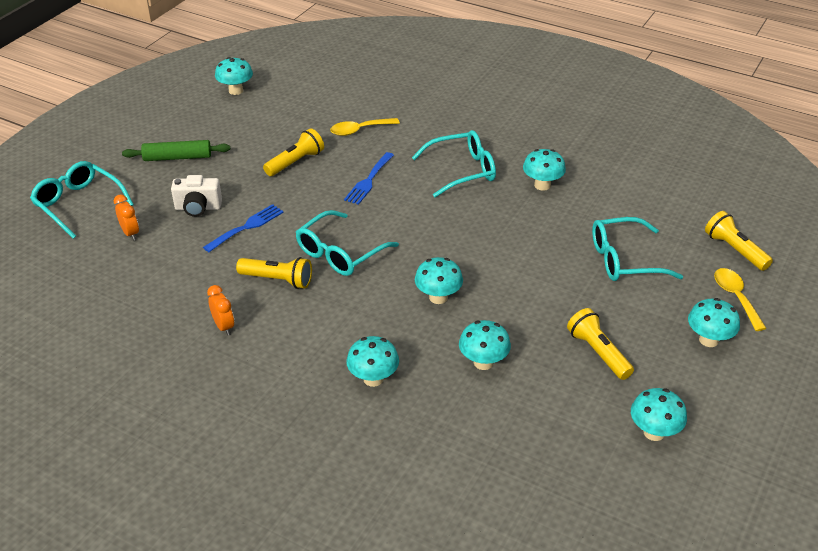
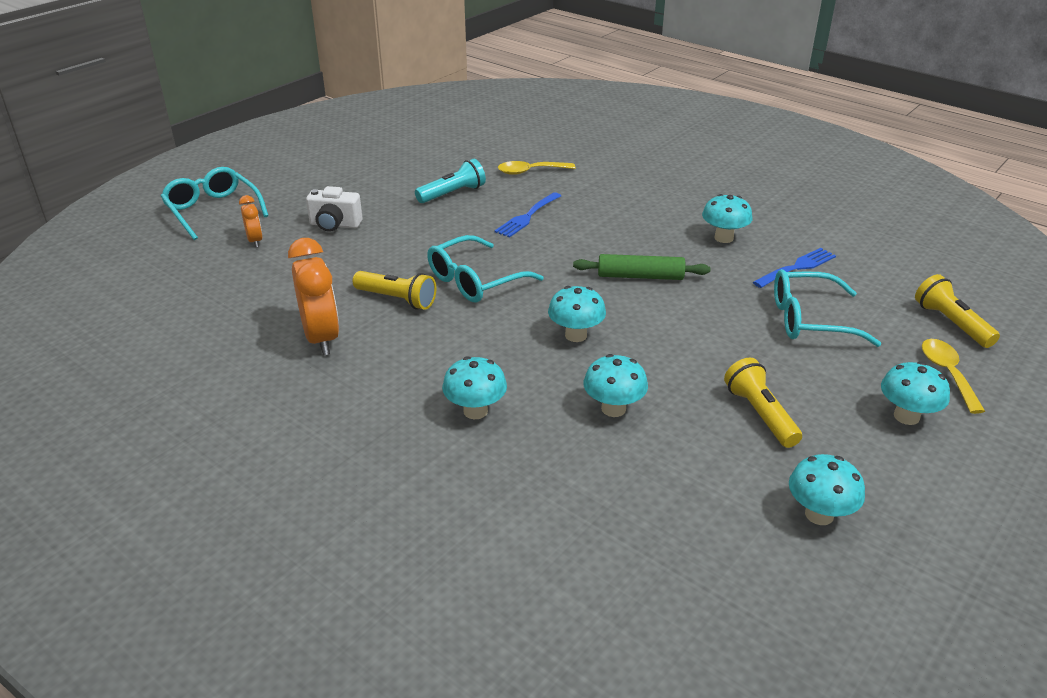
camera: 10 degrees right, 5 degrees down
green rolling pin [122,140,230,161] -> green rolling pin moved to [573,254,710,280]
blue fork [203,204,284,252] -> blue fork moved to [753,248,836,288]
orange clock [207,285,234,335] -> orange clock [288,238,339,355], size x1.90
turquoise mushroom [215,57,253,95] -> none
yellow flashlight [263,128,324,176] -> turquoise flashlight [415,159,486,203]
turquoise glasses [412,130,496,198] -> none

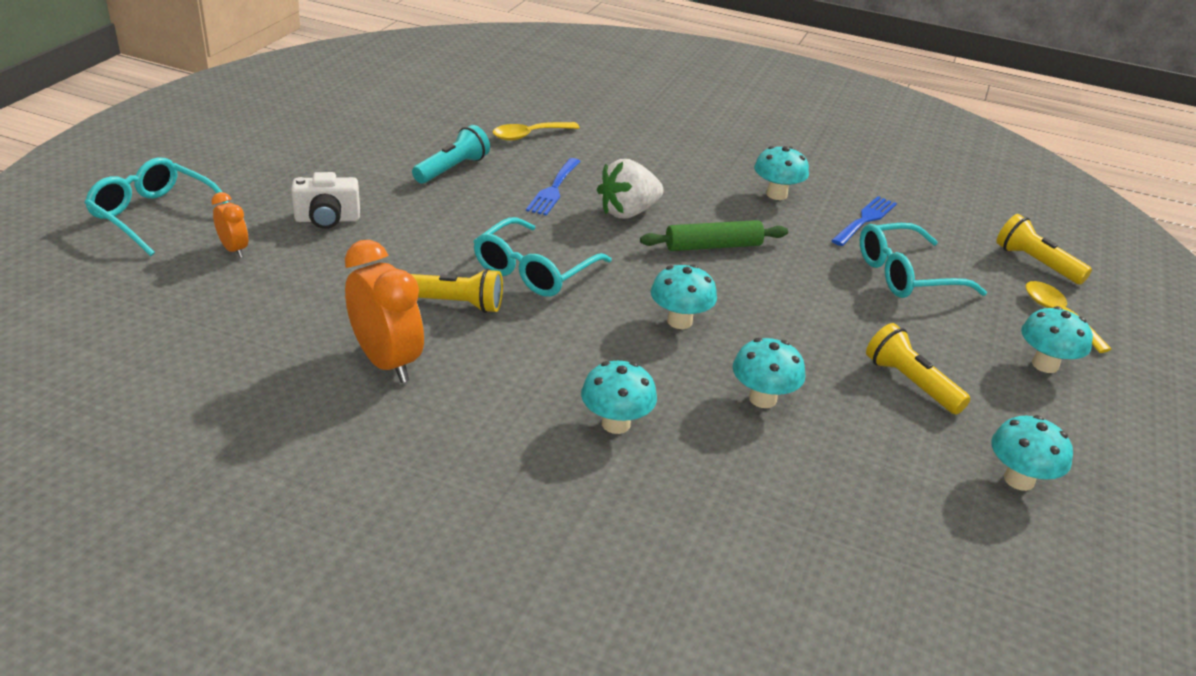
camera: 20 degrees left, 0 degrees up
none -> white strawberry [597,159,664,218]

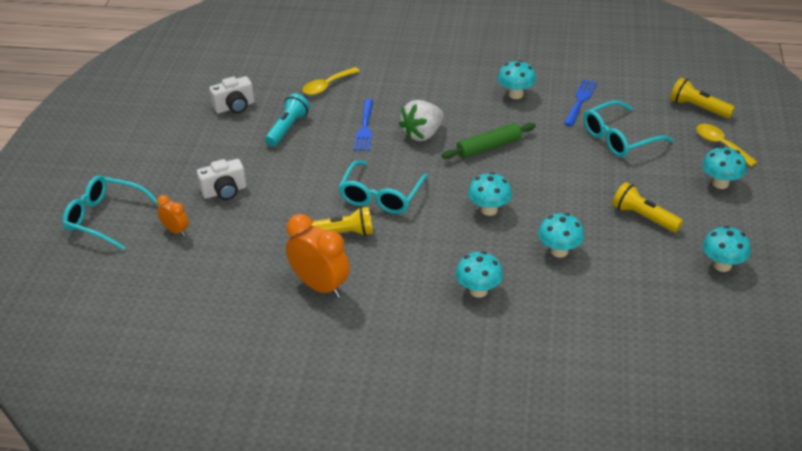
camera: 10 degrees left, 5 degrees up
none -> white camera [209,76,254,113]

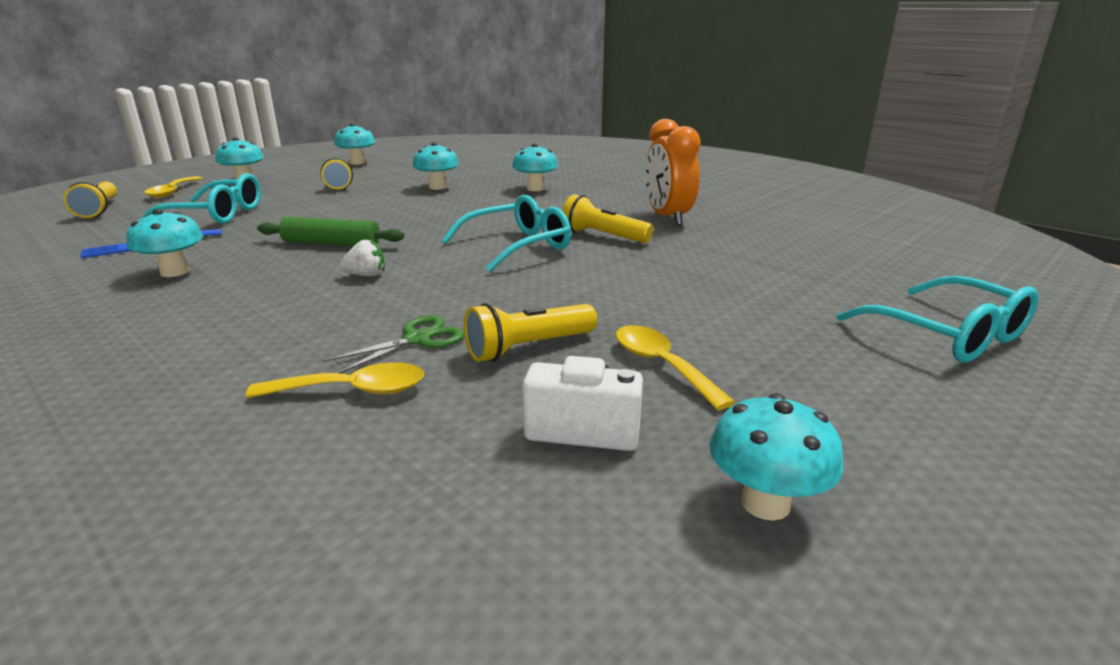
camera: 145 degrees left, 15 degrees down
orange clock [157,195,188,236] -> none
white camera [197,159,247,200] -> none
turquoise flashlight [265,93,310,147] -> yellow flashlight [464,303,597,362]
blue fork [354,99,373,151] -> none
white strawberry [399,100,444,141] -> white strawberry [339,239,384,277], size x0.54
turquoise mushroom [468,172,512,216] -> turquoise mushroom moved to [710,394,844,521]
none -> green scissors [323,315,464,373]
none -> yellow spoon [616,325,735,410]

